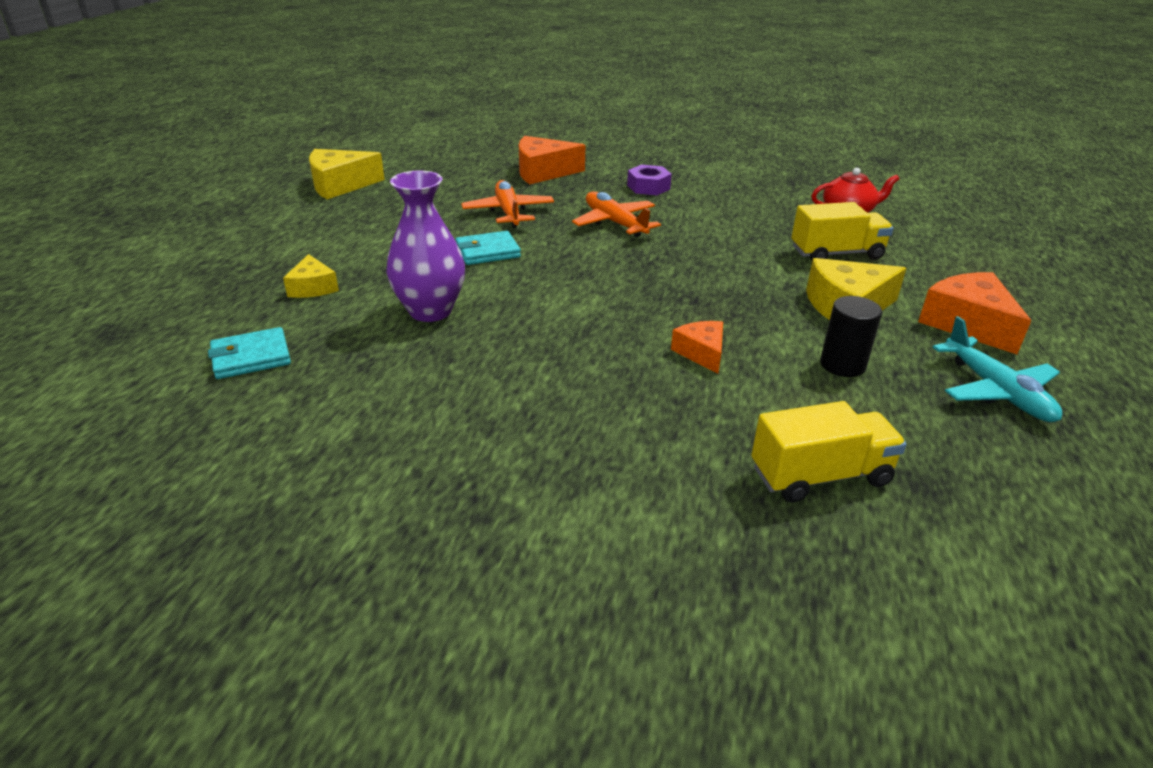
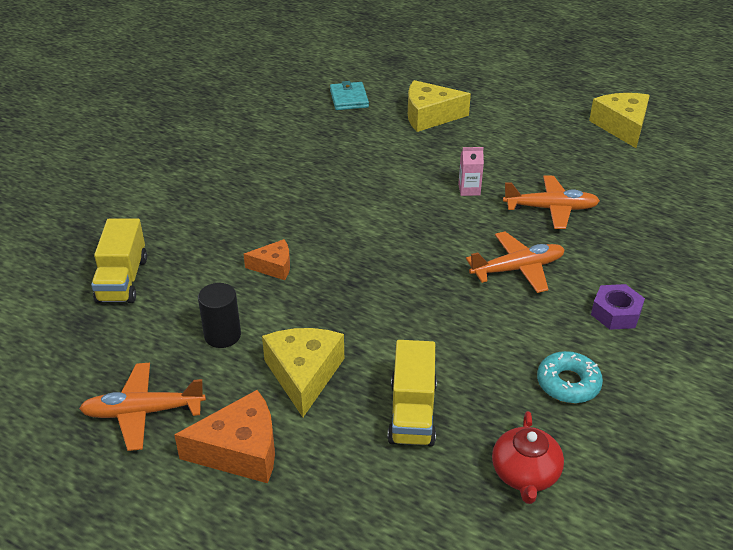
camera: 105 degrees right, 5 degrees up
yellow cheese [283,254,339,298] -> yellow cheese [408,80,471,132], size x1.69
purple vase [386,170,465,322] -> none
turquoise wallet [456,231,521,265] -> pink carton [458,147,484,196]
orange cheese [519,136,585,184] -> none
turquoise plane [932,316,1062,422] -> orange plane [79,363,206,451]
none -> turquoise donut [537,351,603,403]

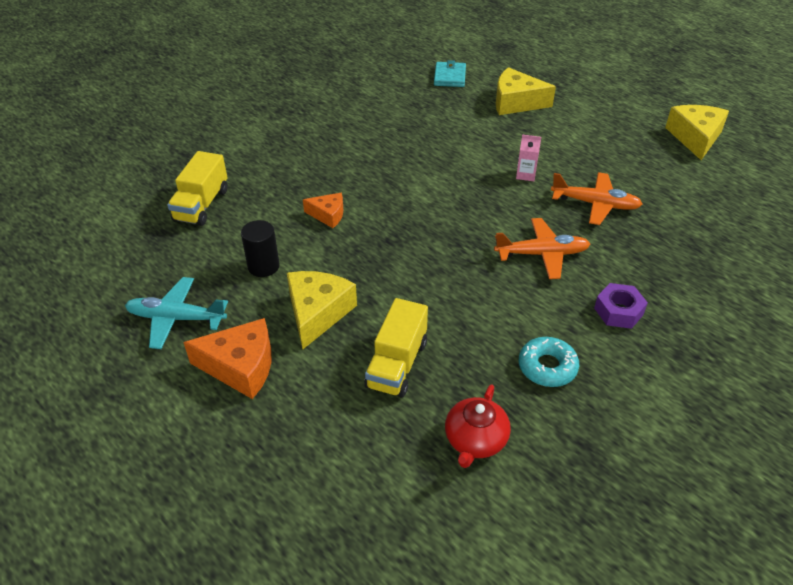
camera: 15 degrees right, 5 degrees up
orange plane [79,363,206,451] -> turquoise plane [125,277,228,349]

